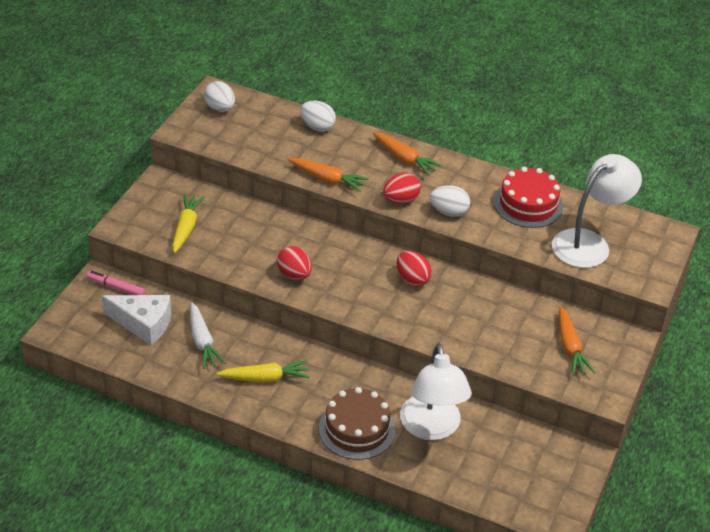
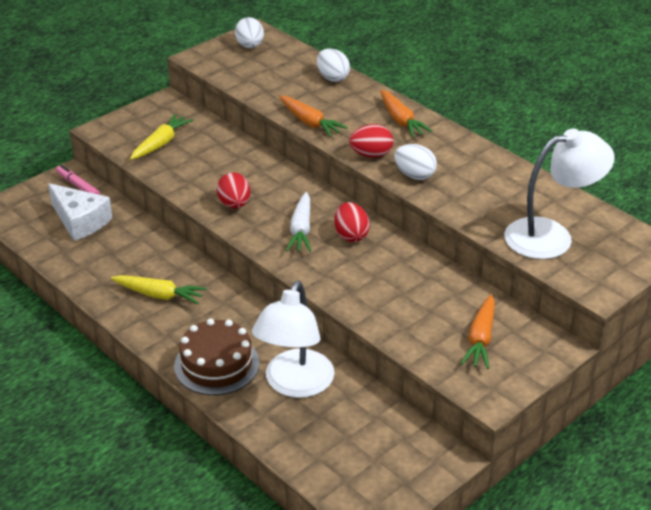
camera: 25 degrees right, 5 degrees down
white carrot [190,303,225,369] -> white carrot moved to [286,192,311,252]
red cake [494,167,563,228] -> none

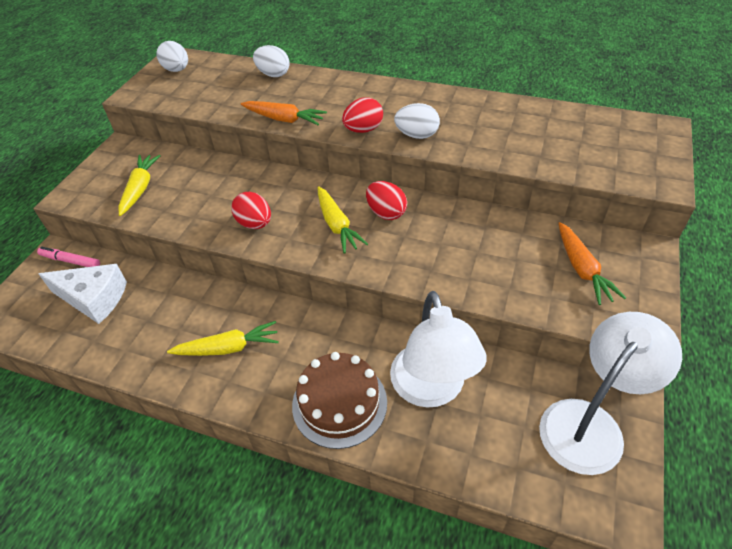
camera: 25 degrees left, 10 degrees up
white carrot [286,192,311,252] -> yellow carrot [317,186,368,254]
orange carrot [380,90,433,138] -> none
white lamp [504,128,615,259] -> white lamp moved to [539,312,682,475]

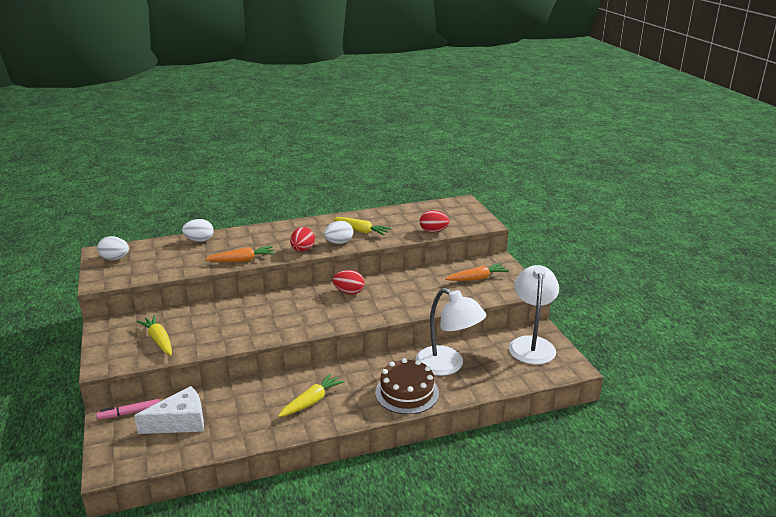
camera: 40 degrees left, 20 degrees down
red egg [231,192,271,229] -> red egg moved to [420,210,449,232]
yellow carrot [317,186,368,254] -> yellow carrot moved to [333,217,392,235]
orange carrot [558,222,626,305] -> orange carrot turned 60 degrees counterclockwise [445,263,509,281]

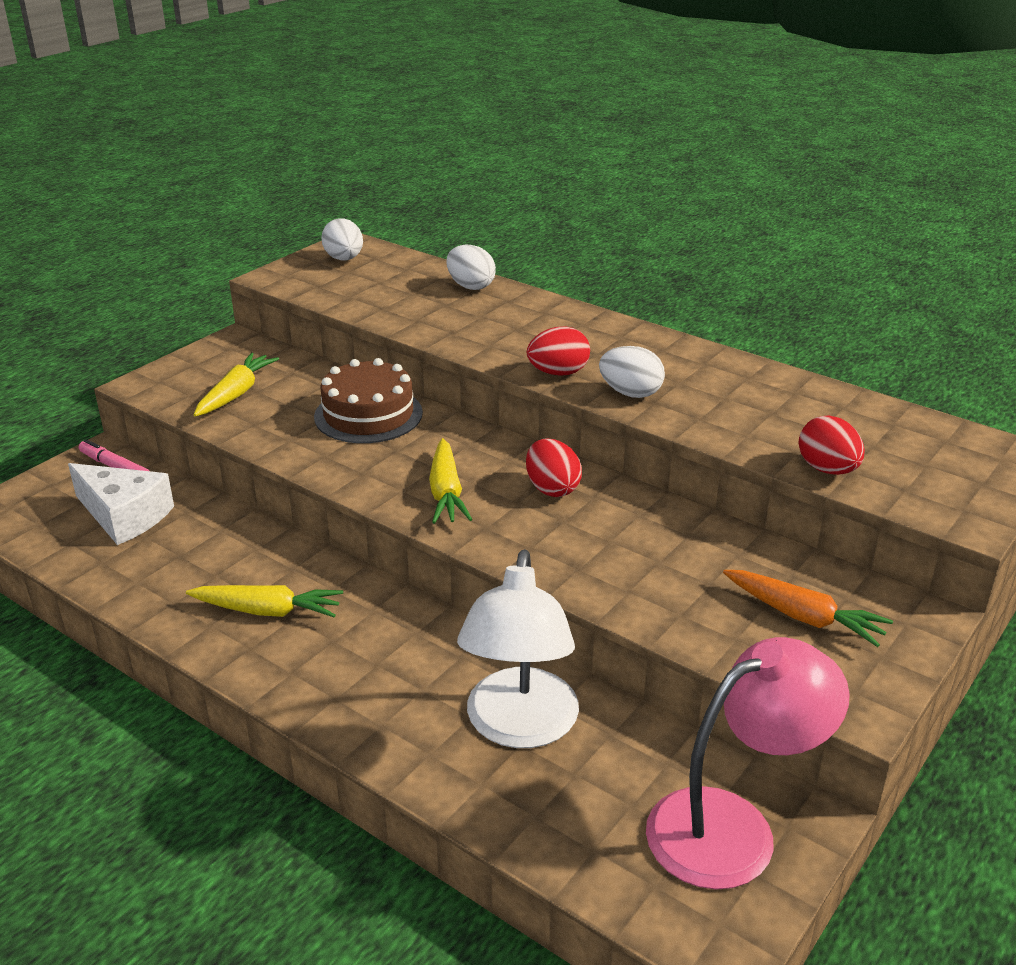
camera: 55 degrees right, 5 degrees up
orange carrot [205,246,275,262] -> none
yellow carrot [333,217,392,235] -> yellow carrot moved to [429,438,472,524]
brown cake [375,358,439,414] -> brown cake moved to [314,358,423,443]
white lamp [509,265,559,364] -> pink lamp [646,637,850,889]

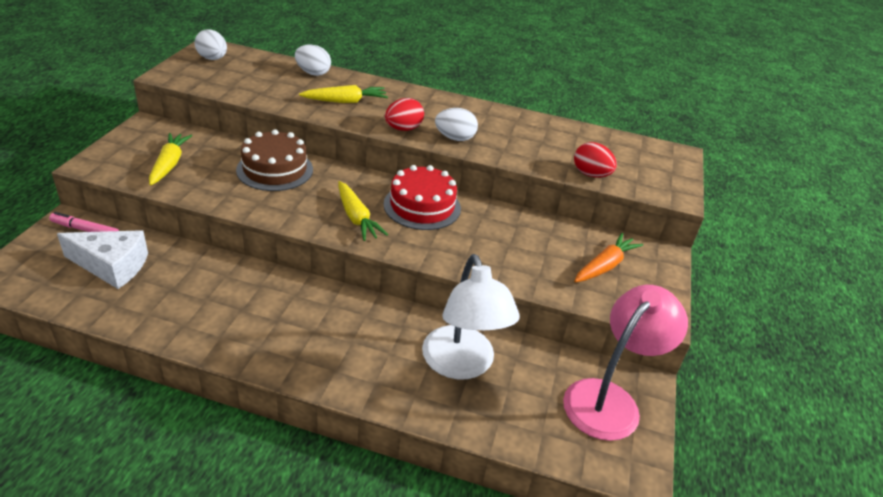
camera: 25 degrees left, 5 degrees up
yellow carrot [186,585,343,617] -> yellow carrot moved to [299,85,388,103]
red egg [526,438,582,497] -> red cake [383,165,461,230]
orange carrot [723,570,893,647] -> orange carrot turned 60 degrees counterclockwise [574,233,643,282]

